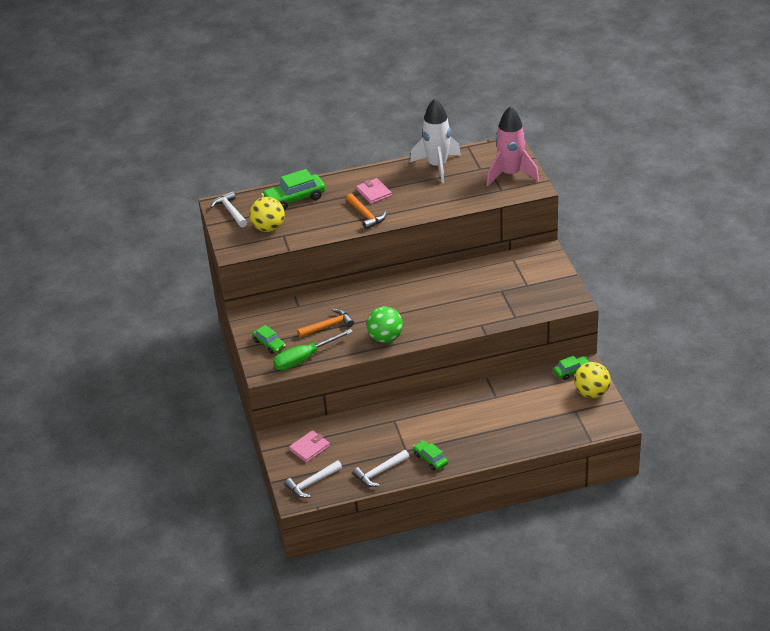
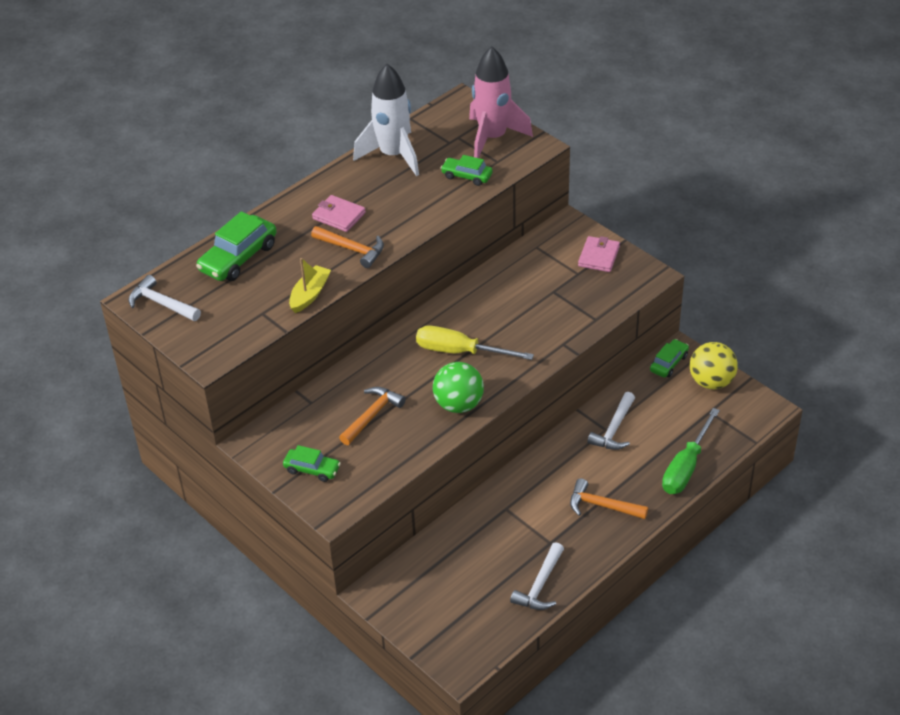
camera: 30 degrees left, 5 degrees up
yellow ball [249,197,285,232] -> none
green screwdriver [273,329,353,370] -> green screwdriver moved to [662,408,720,494]
white hammer [285,460,342,498] -> white hammer moved to [587,392,635,450]
pink wallet [289,430,330,463] -> pink wallet moved to [578,236,620,272]
green car [413,440,448,470] -> green car moved to [441,155,493,186]
none -> yellow boat [289,258,331,313]
none -> yellow screwdriver [416,325,534,360]
none -> orange hammer [570,478,648,519]

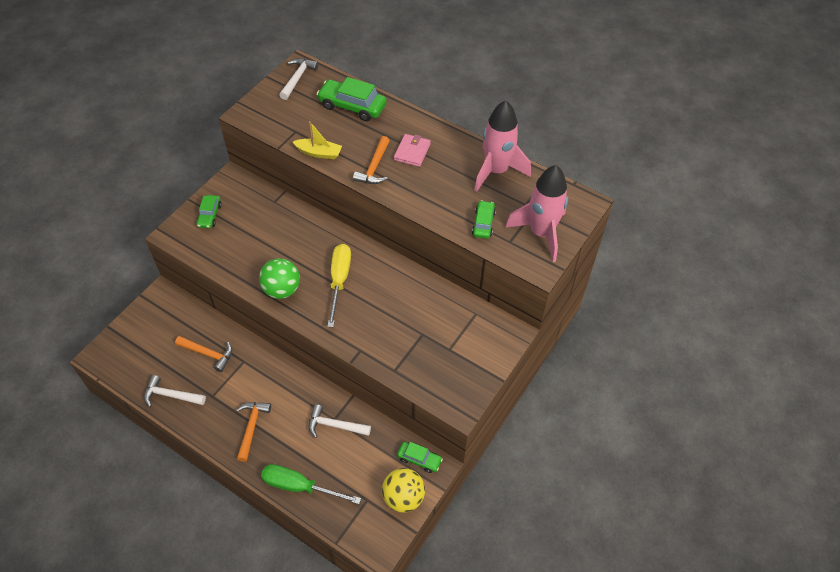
camera: 75 degrees right, 10 degrees up
orange hammer [339,387,406,445] -> orange hammer moved to [175,336,232,372]
white rocket [353,64,419,176] -> pink rocket [474,100,531,192]
pink wallet [578,236,620,272] -> none

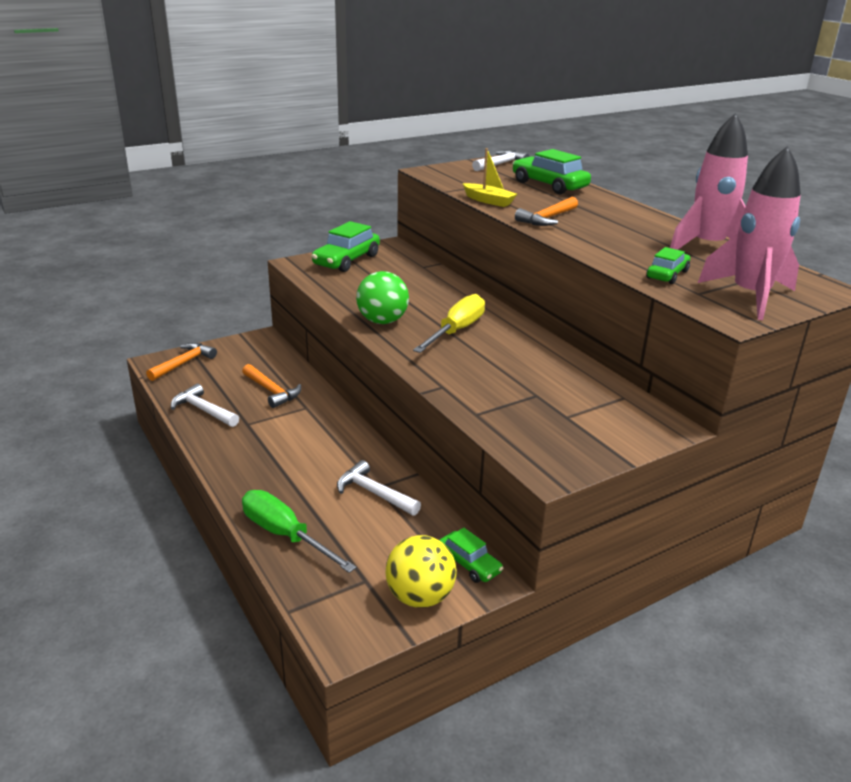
camera: 25 degrees right, 25 degrees down
green car [197,195,222,228] -> green car [312,221,380,272], size x1.70
orange hammer [236,402,271,462] -> orange hammer moved to [146,343,217,381]
pink wallet [394,134,431,167] -> none

